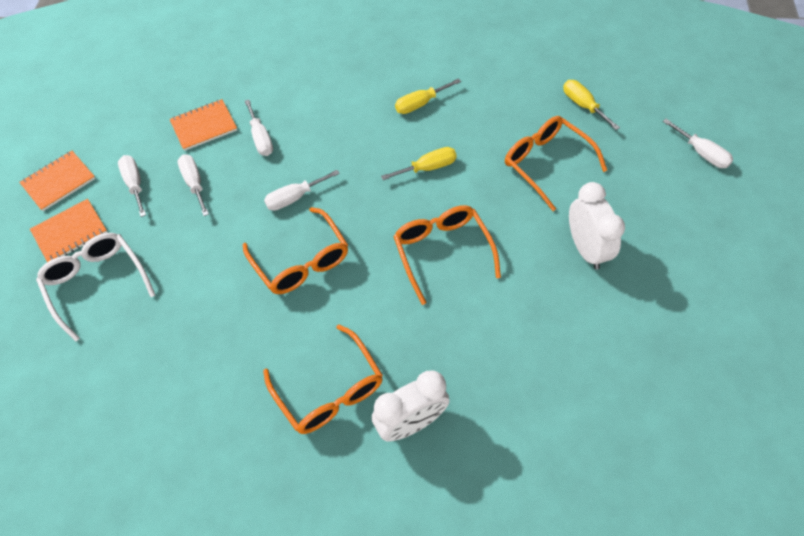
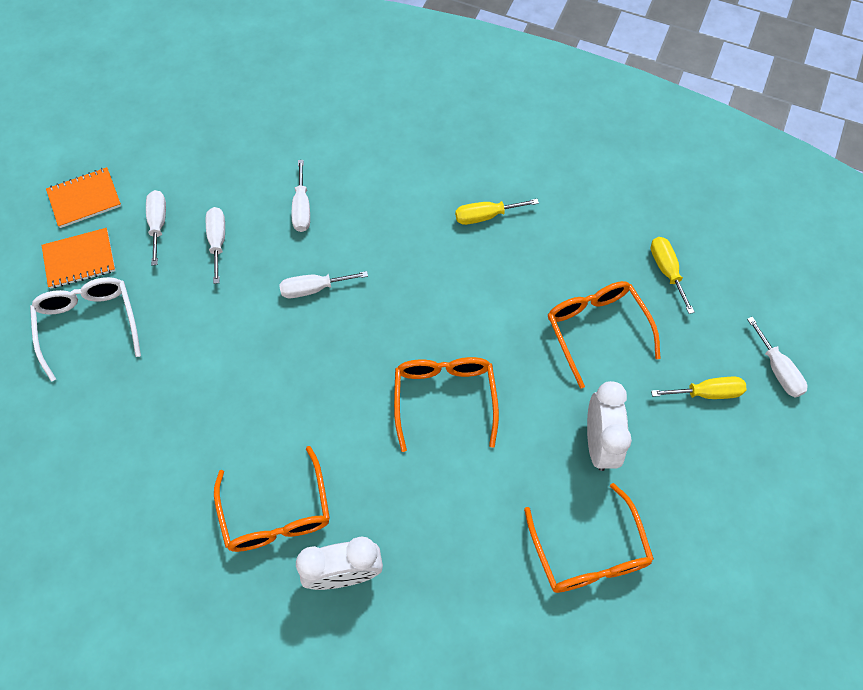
camera: 15 degrees right, 5 degrees up
orange notebook [170,99,237,151] -> none
orange glasses [243,207,348,294] -> orange glasses moved to [524,483,654,593]
yellow screwdriver [381,147,457,180] -> yellow screwdriver moved to [651,377,746,399]

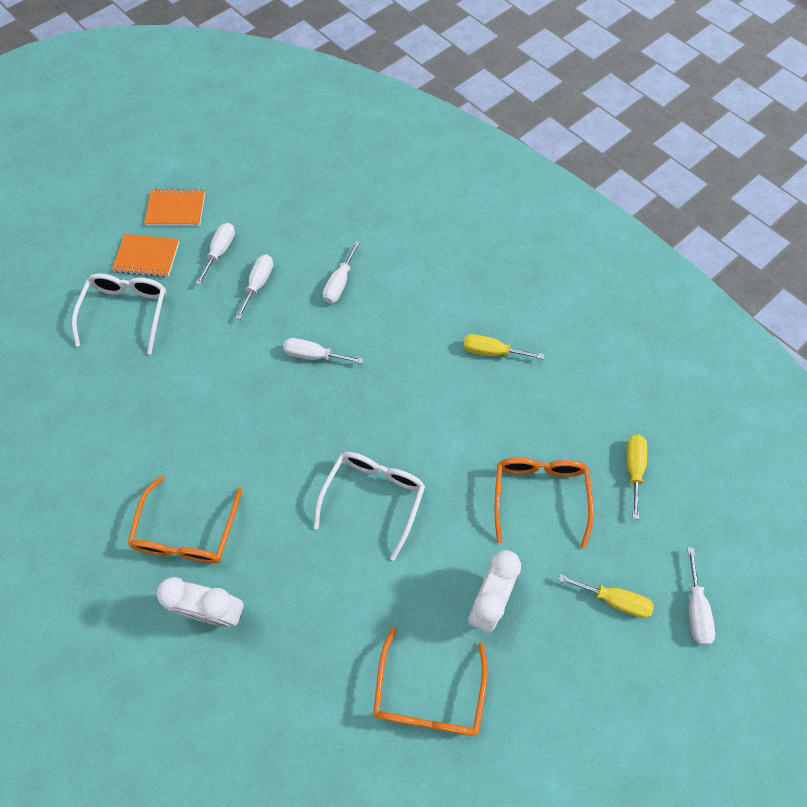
camera: 25 degrees right, 0 degrees up
orange glasses [394,357,499,452] -> white glasses [313,452,425,561]

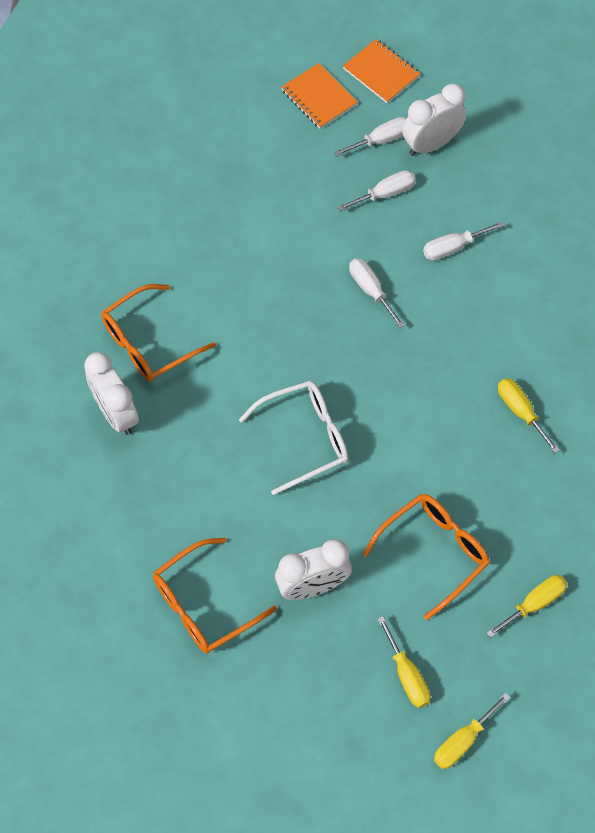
camera: 45 degrees right, 0 degrees up
white glasses [72,273,166,354] -> none
white screwdriver [687,548,715,645] -> yellow screwdriver [434,693,510,769]
none -> white clock [402,83,466,156]

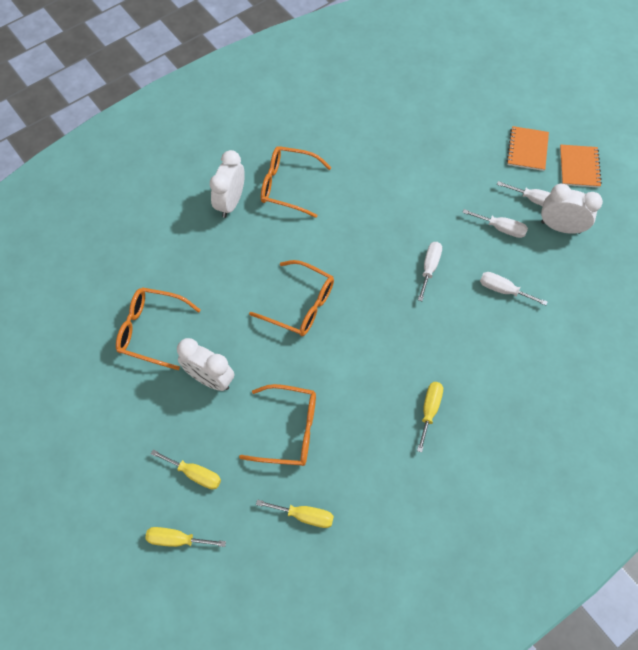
camera: 50 degrees right, 0 degrees up
white glasses [239,381,348,495] -> orange glasses [249,260,334,336]
yellow screwdriver [378,616,430,708] -> yellow screwdriver turned 90 degrees counterclockwise [151,450,221,489]

